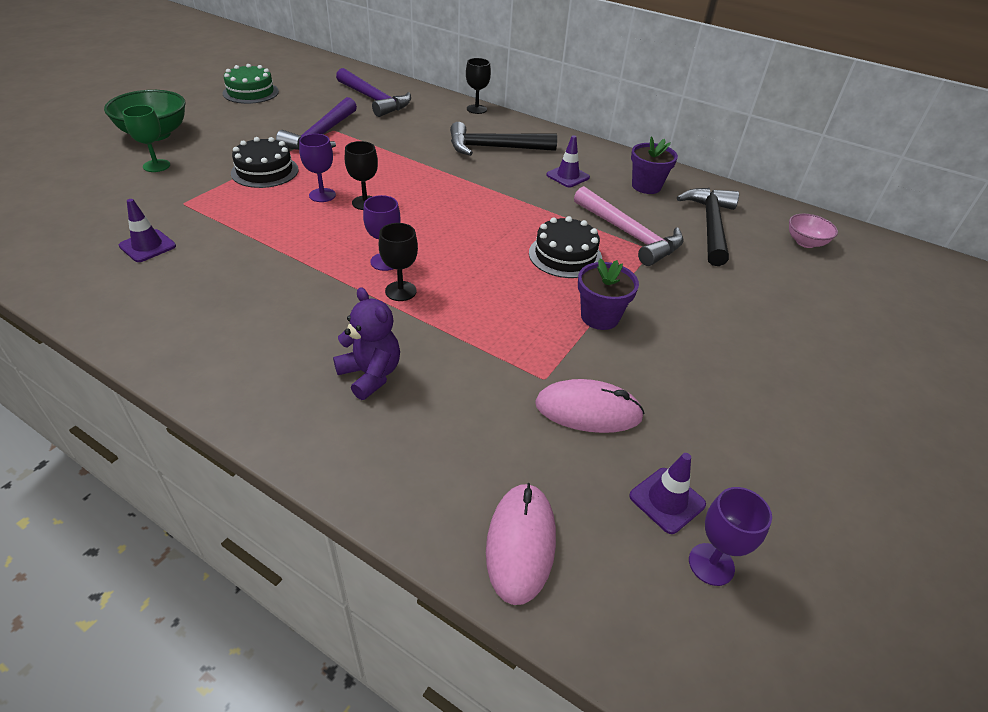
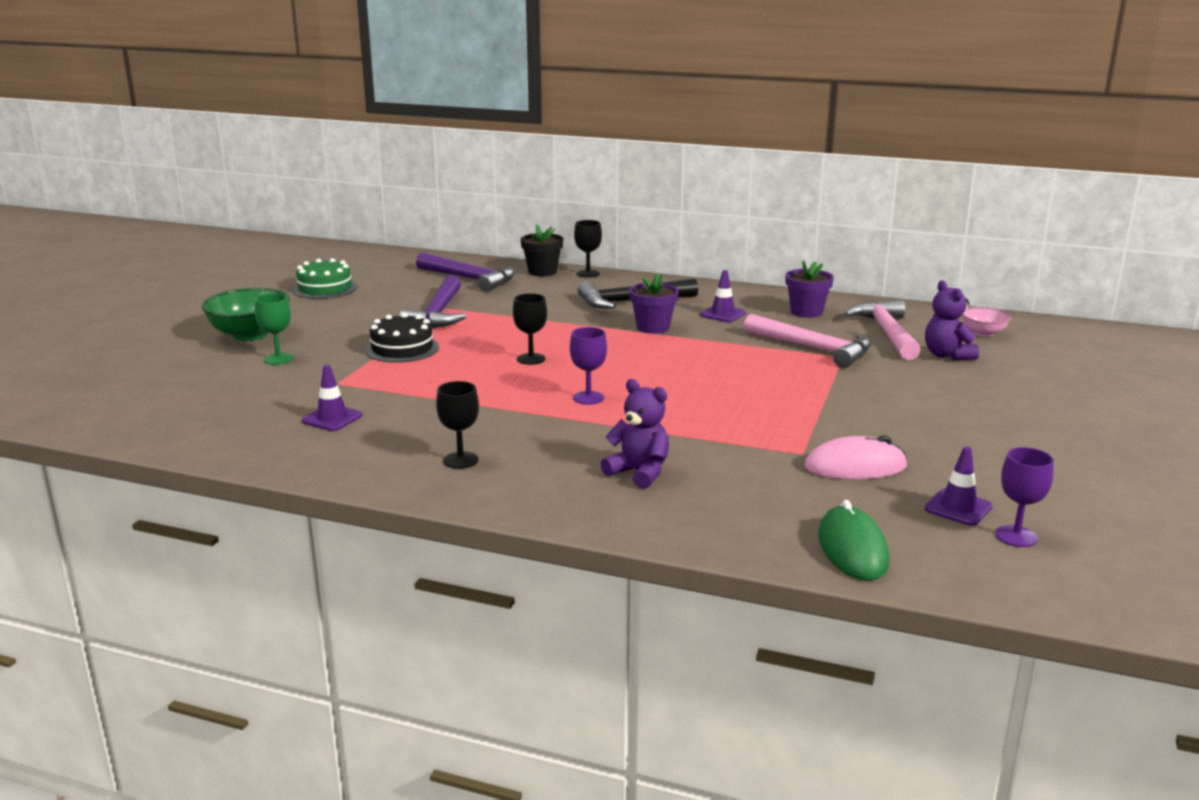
camera: 10 degrees left, 20 degrees down
purple goblet [299,134,336,202] -> none
black goblet [379,223,418,301] -> black goblet moved to [436,381,479,469]
pink mouse [486,483,556,605] -> green mouse [818,500,889,581]
black cake [529,216,602,278] -> none
purple flower pot [578,258,639,330] -> purple flower pot moved to [629,273,679,334]
black hammer [677,188,739,266] -> pink hammer [844,300,921,360]
none -> black flower pot [521,224,563,276]
none -> purple teddy bear [925,281,979,360]

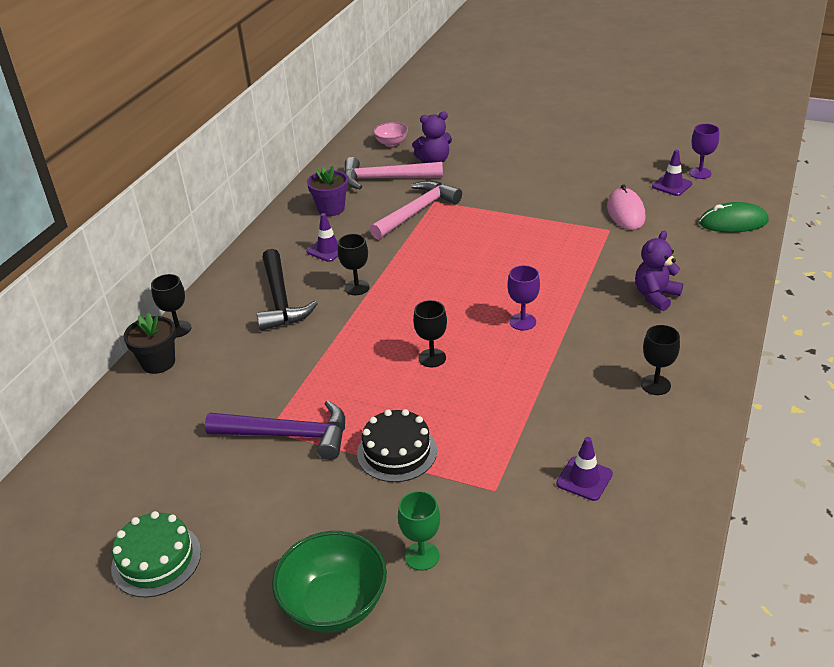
camera: 85 degrees left, 15 degrees up
purple hammer [416,252,515,292] -> none
purple flower pot [629,273,679,334] -> black goblet [338,234,370,295]

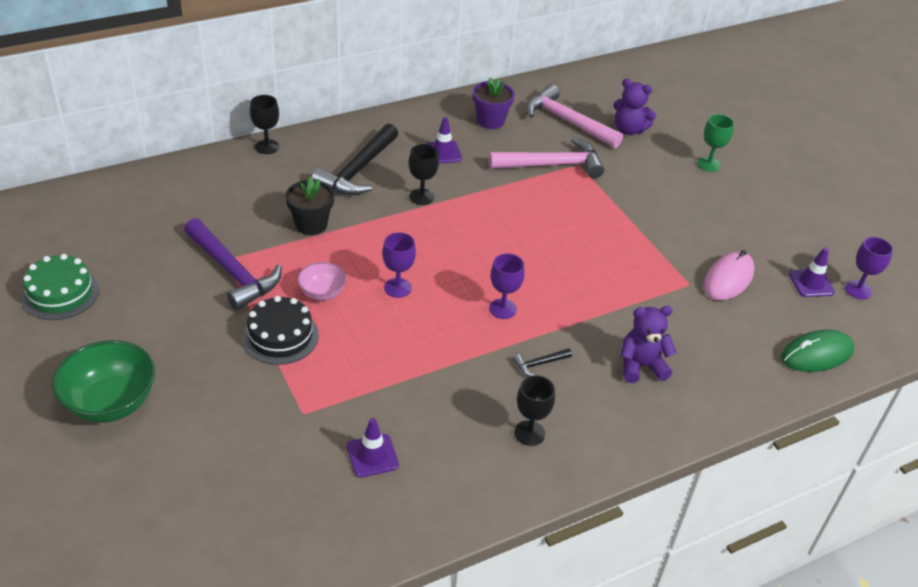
camera: 35 degrees right, 5 degrees up
black flower pot [124,313,176,374] -> black flower pot moved to [286,177,334,235]
pink bowl [373,122,408,147] -> pink bowl moved to [297,262,346,300]
green goblet [398,491,440,571] -> green goblet moved to [697,114,734,172]
black goblet [413,300,447,367] -> purple goblet [382,232,416,298]
green mouse [699,202,769,232] -> green mouse turned 60 degrees counterclockwise [781,330,854,372]
none -> black hammer [513,348,572,376]

